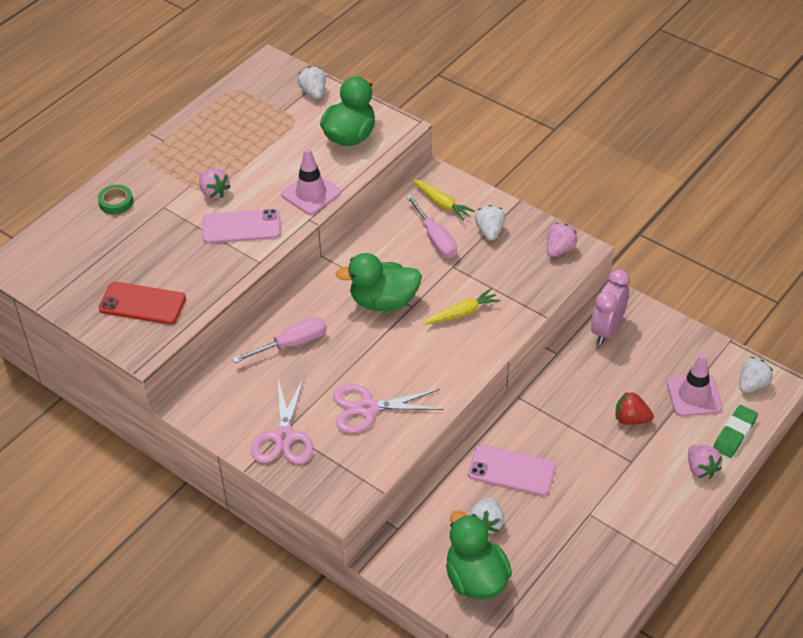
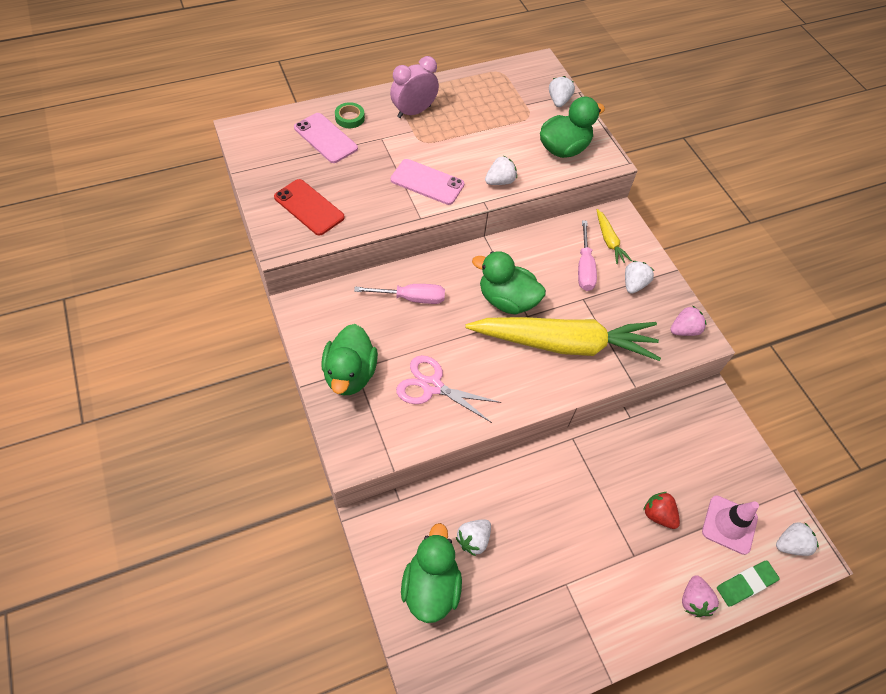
camera: 25 degrees right, 10 degrees up
pink strawberry [199,169,231,199] -> none
pink scissors [251,378,313,464] -> green duck [321,324,378,395]
pink traffic cone [281,148,341,215] -> white strawberry [485,156,517,185]
yellow carrot [423,288,501,324] -> yellow carrot [465,317,661,361], size x2.46
pink phone [468,445,556,496] -> pink phone moved to [294,113,358,163]
pink clock [591,269,630,345] -> pink clock moved to [390,56,439,118]

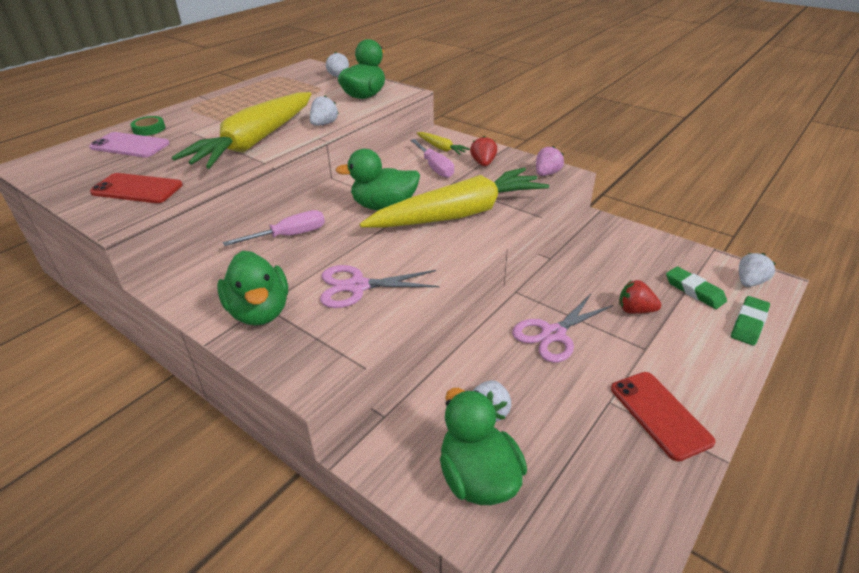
camera: 25 degrees left, 20 degrees down
pink clock [390,56,439,118] -> none
pink phone [391,159,465,205] -> yellow carrot [172,92,311,169]
white strawberry [625,261,654,294] -> red strawberry [470,136,497,166]
pink strawberry [682,575,719,617] -> none
pink traffic cone [702,496,759,555] -> green eraser [666,266,727,309]
none -> pink scissors [512,294,614,363]
none -> red phone [611,372,716,462]

